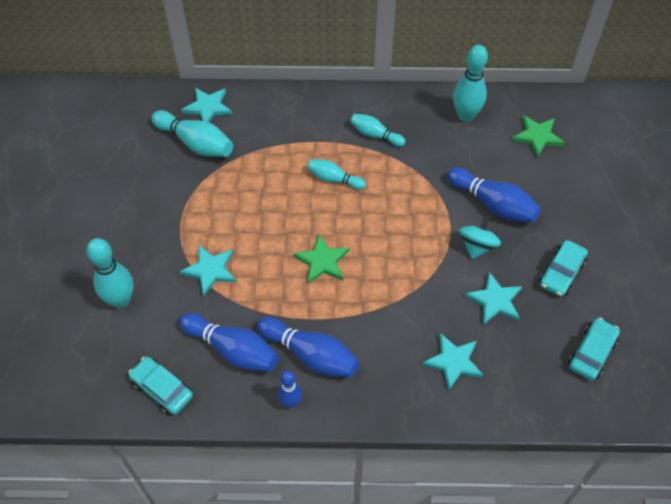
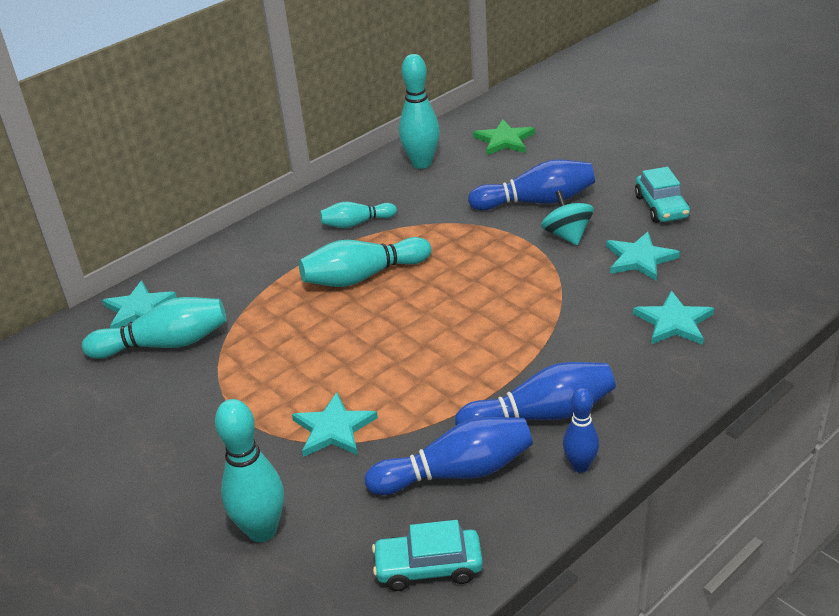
camera: 40 degrees left, 20 degrees down
green star [293,234,350,284] -> none
turquoise bowling pin [307,159,366,190] -> turquoise bowling pin [299,237,431,287], size x1.64
turquoise car [568,318,620,381] -> none

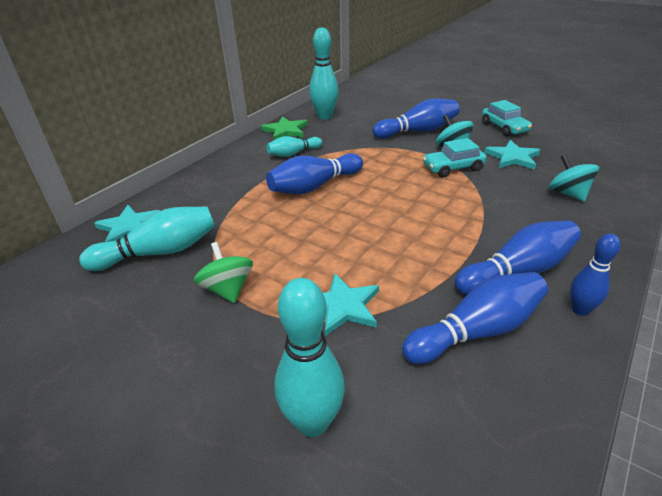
camera: 15 degrees left, 0 degrees up
turquoise bowling pin [299,237,431,287] -> blue bowling pin [266,153,363,194]
turquoise car [372,520,483,591] -> turquoise car moved to [423,138,487,177]
green star [473,119,535,155] -> green star moved to [261,116,308,140]
turquoise star [633,291,714,345] -> turquoise spinning top [549,154,599,202]
none -> green spinning top [194,242,253,303]

